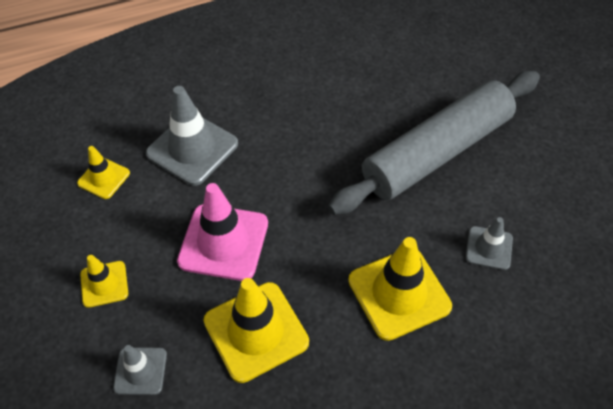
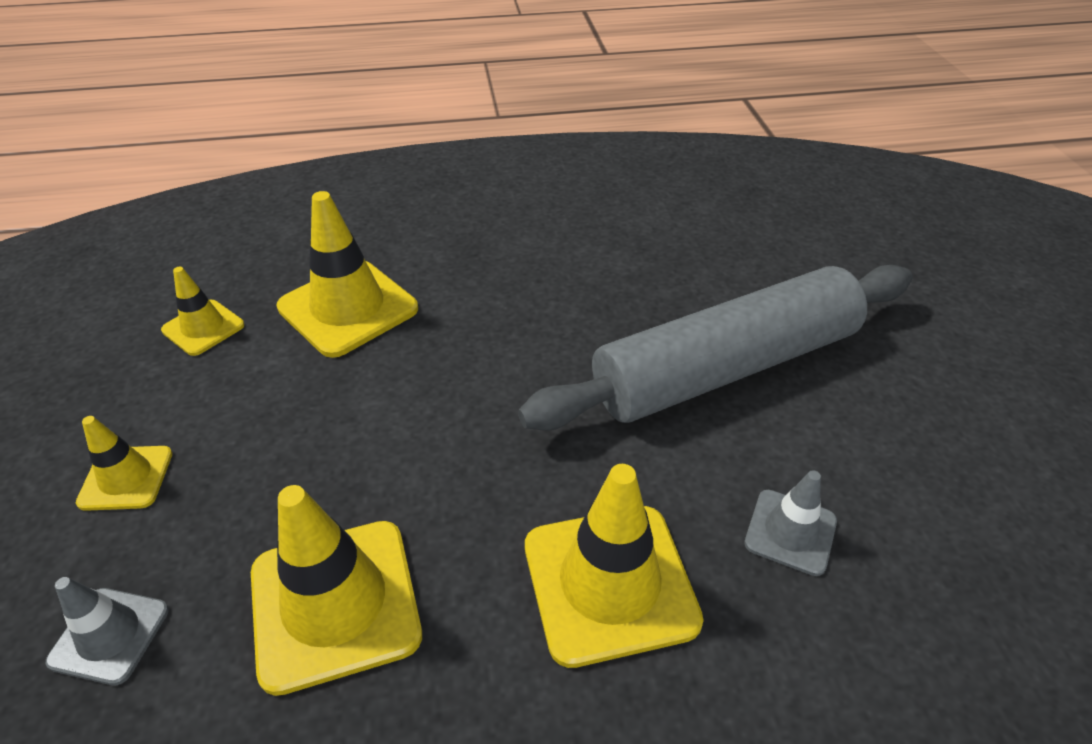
camera: 10 degrees right, 10 degrees down
grey traffic cone [146,86,238,186] -> yellow traffic cone [276,191,418,358]
pink traffic cone [177,183,268,281] -> none

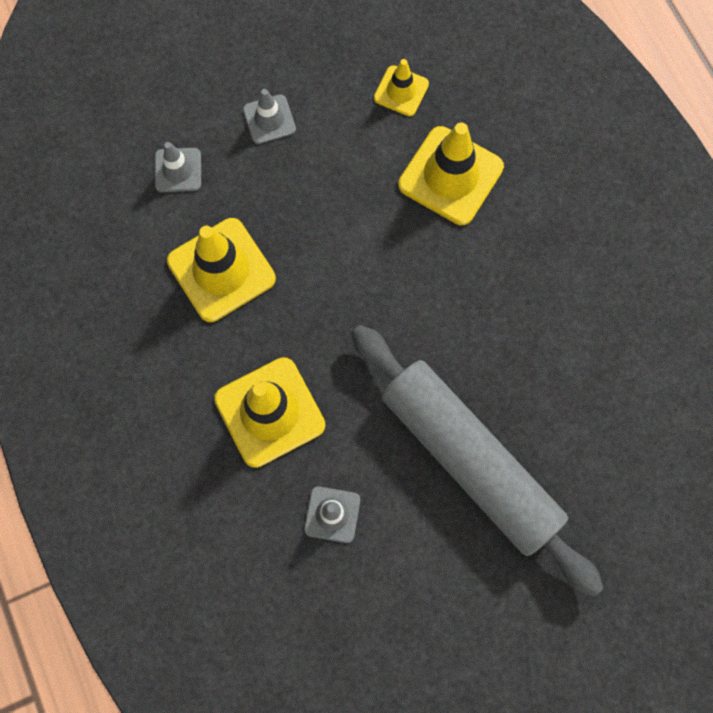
camera: 75 degrees right, 30 degrees up
yellow traffic cone [76,416,172,511] -> grey traffic cone [243,89,296,144]

